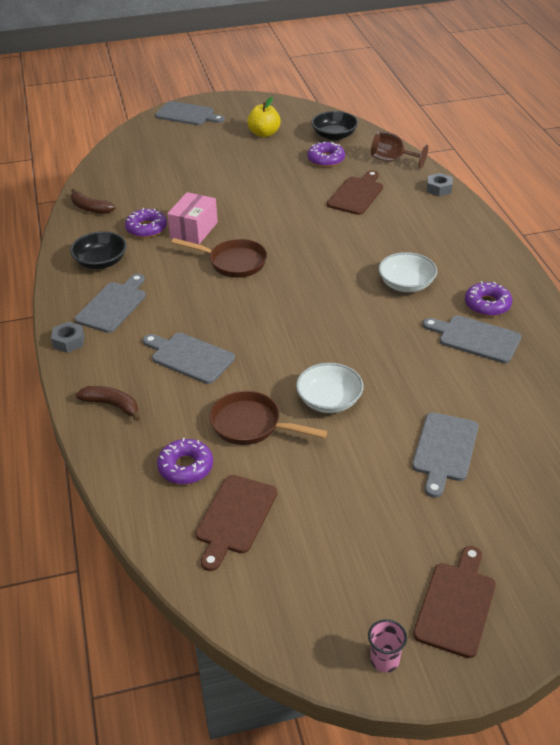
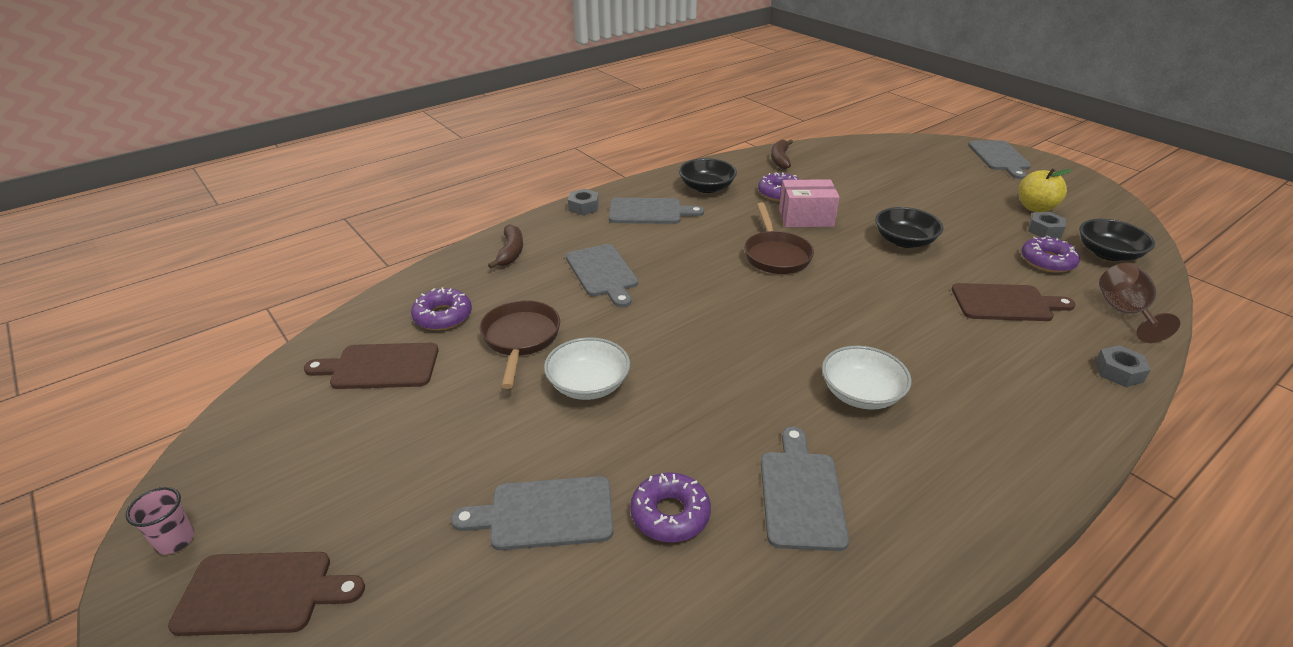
camera: 65 degrees right, 5 degrees down
grey cutting board [143,333,235,384] -> grey cutting board turned 150 degrees clockwise [566,244,638,307]
purple donut [465,281,513,316] -> purple donut moved to [630,472,711,542]
none -> black bowl [875,207,944,248]
none -> grey nut [1028,212,1066,238]

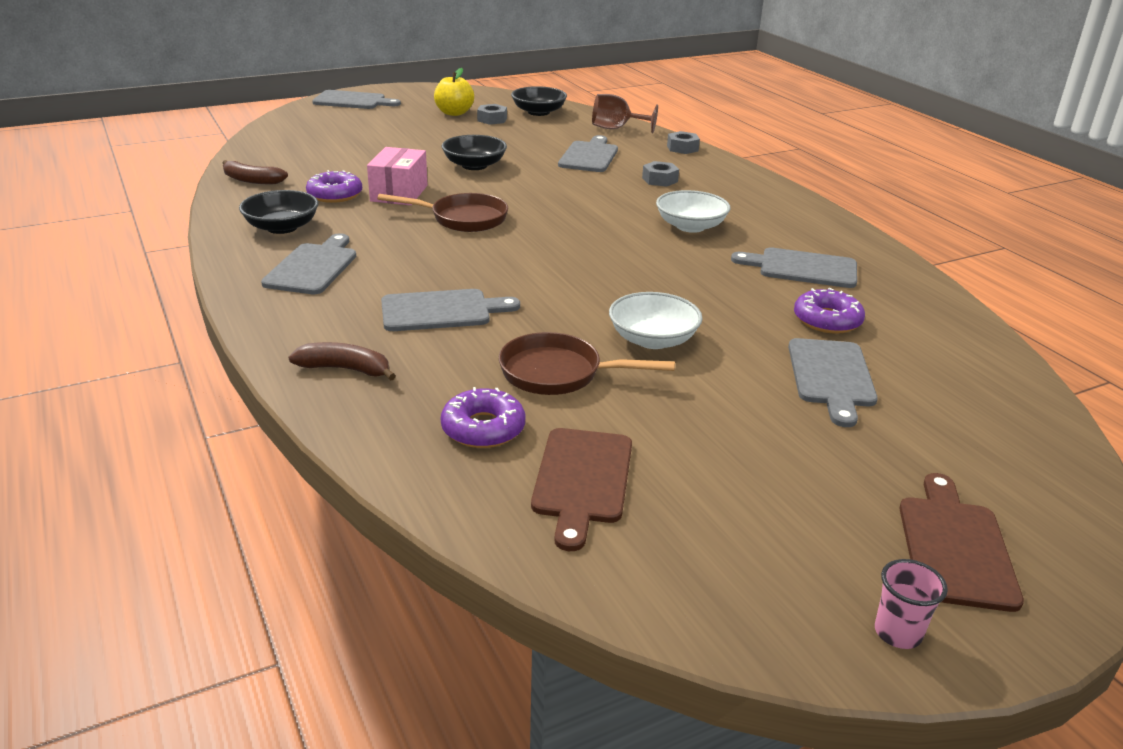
camera: 80 degrees left, 5 degrees down
grey nut [568,189,599,215] -> grey nut moved to [642,161,679,187]
brown cutting board [952,283,1076,321] -> grey cutting board [558,135,618,172]
purple donut [1021,235,1080,273] -> none

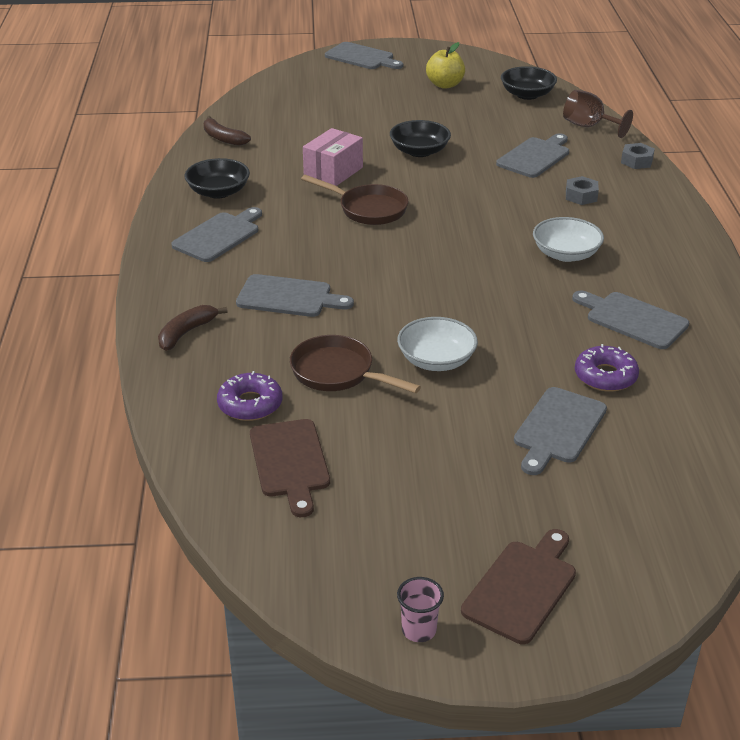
camera: 25 degrees right, 5 degrees up
brown banana [289,342,396,380] -> brown banana turned 90 degrees counterclockwise [158,305,228,351]
purple donut [306,170,362,203] -> none
grey nut [477,104,507,125] -> none
brown cutting board [531,428,632,551] -> brown cutting board turned 45 degrees counterclockwise [250,419,330,517]

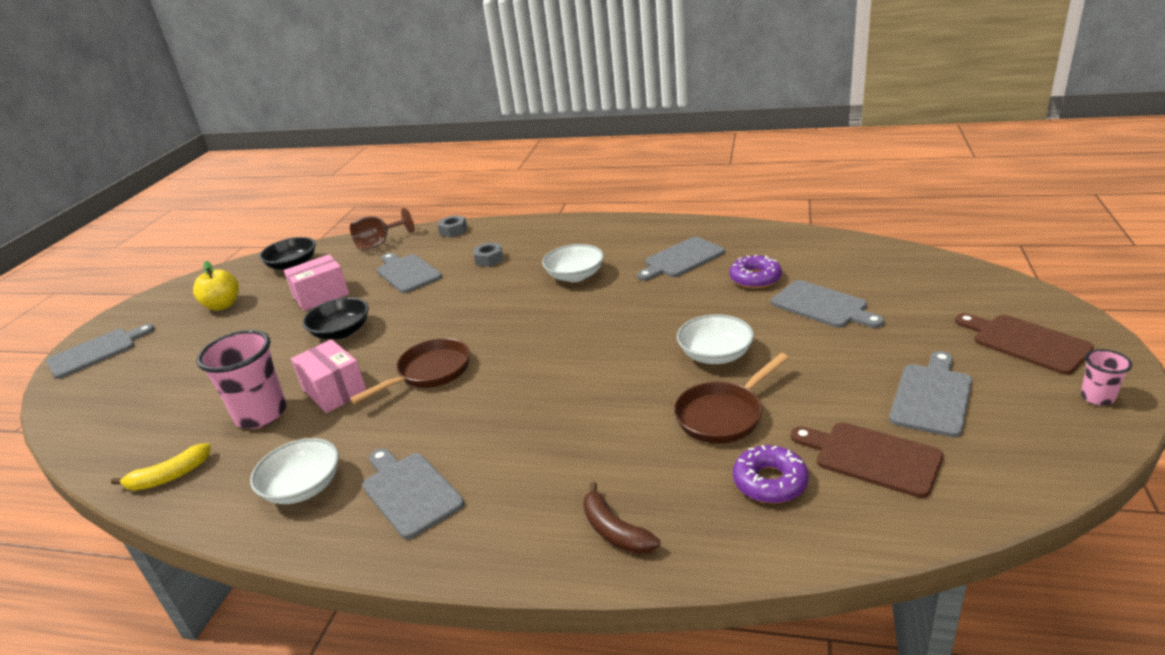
camera: 70 degrees left, 5 degrees down
black bowl [185,158,250,199] -> white bowl [250,438,339,504]
brown banana [204,116,251,146] -> yellow banana [111,443,210,491]
grey cutting board [236,274,354,317] -> grey cutting board moved to [889,351,972,437]
brown cutting board [250,419,330,517] -> brown cutting board turned 150 degrees counterclockwise [791,422,943,498]
none -> pink cup [197,330,287,429]
none -> pink box [284,254,349,311]

